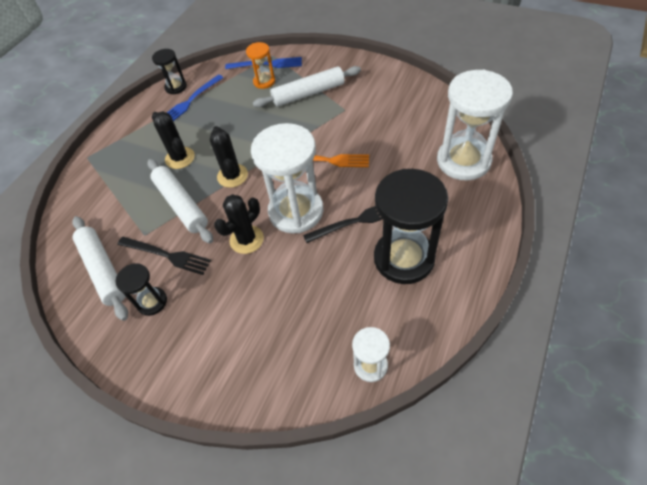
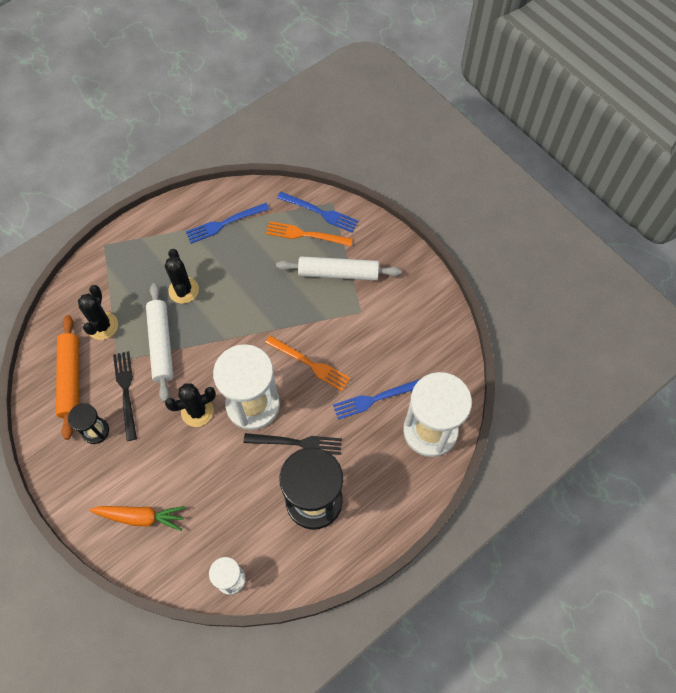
camera: 20 degrees right, 10 degrees up
white rolling pin [72,216,128,321] -> orange rolling pin [56,315,79,440]
black fork [117,237,211,275] -> black fork turned 150 degrees counterclockwise [113,351,137,441]
black hourglass [152,49,187,94] -> none
black cactus [210,126,248,188] -> black cactus moved to [78,285,118,340]
orange hourglass [246,42,275,89] -> orange fork [266,221,353,246]
none -> orange carrot [89,506,186,531]
none -> blue fork [333,379,420,420]

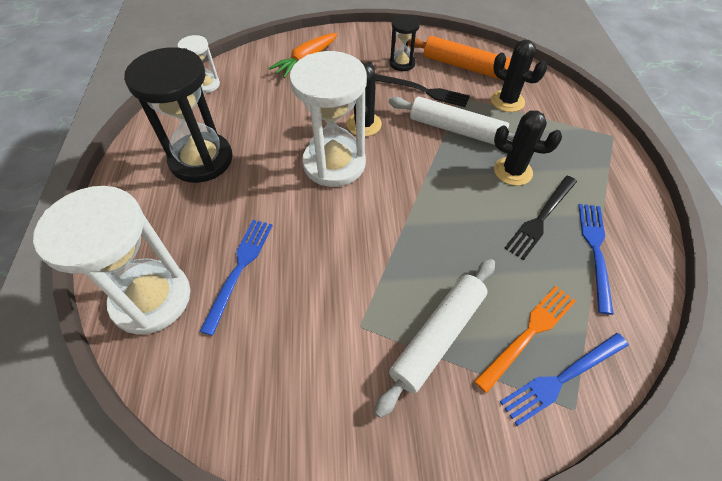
camera: 125 degrees right, 10 degrees down
black fork [244,433,342,455] -> black fork moved to [505,176,577,260]
orange fork [265,335,351,391] -> none

